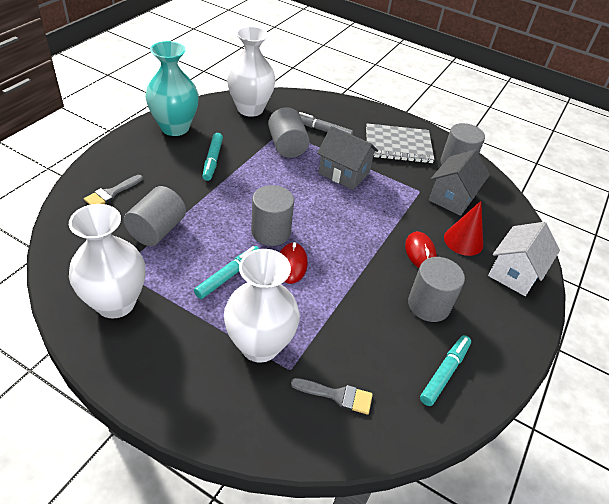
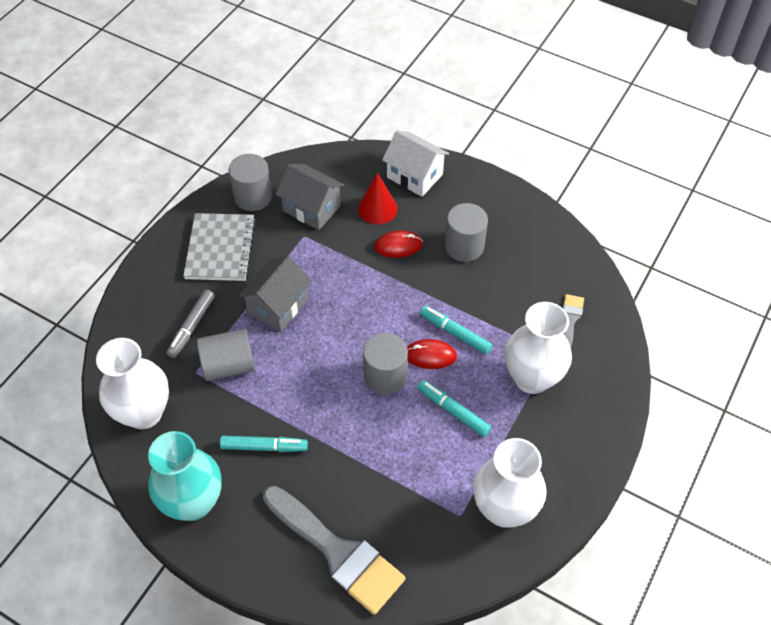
camera: 85 degrees left, 10 degrees up
grey brush [84,175,143,205] -> grey brush [263,486,405,615], size x2.16
grey cylinder [123,186,186,246] -> none
turquoise marker [420,335,471,406] -> turquoise marker moved to [420,306,492,354]

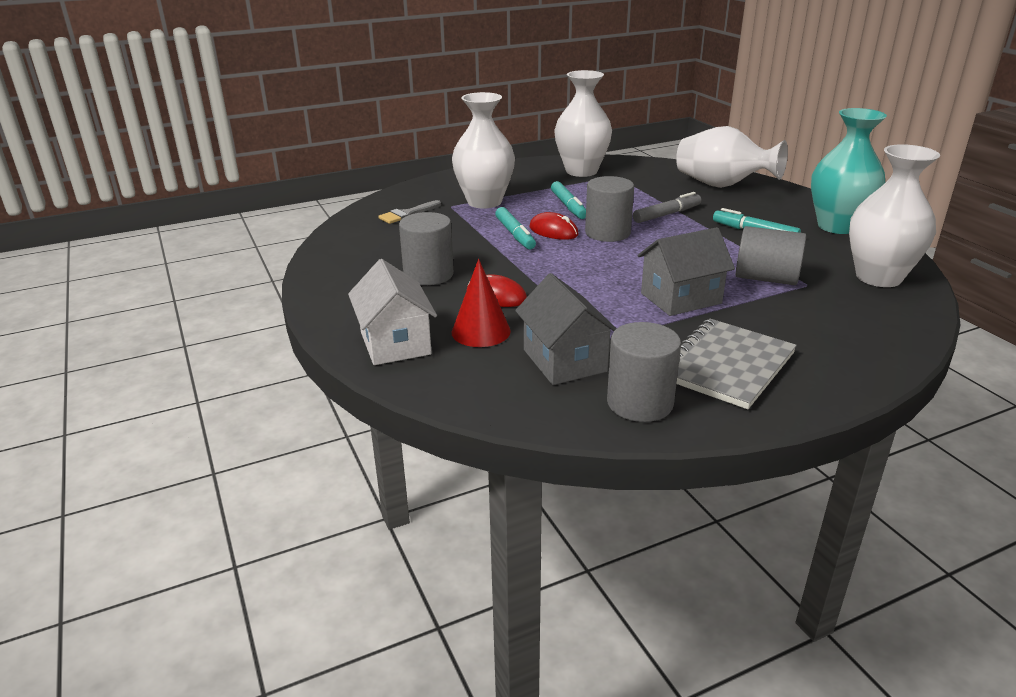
camera: 145 degrees left, 25 degrees down
grey marker [167,290,214,358] -> grey marker moved to [633,192,701,223]
grey brush [263,486,405,615] -> white vase [676,126,788,188]

